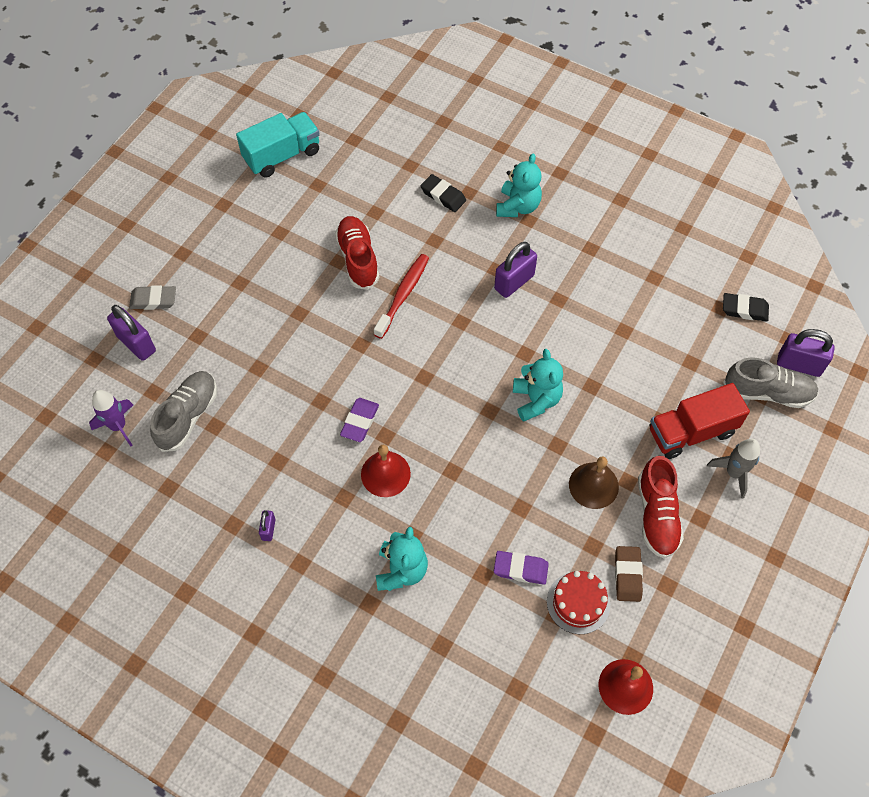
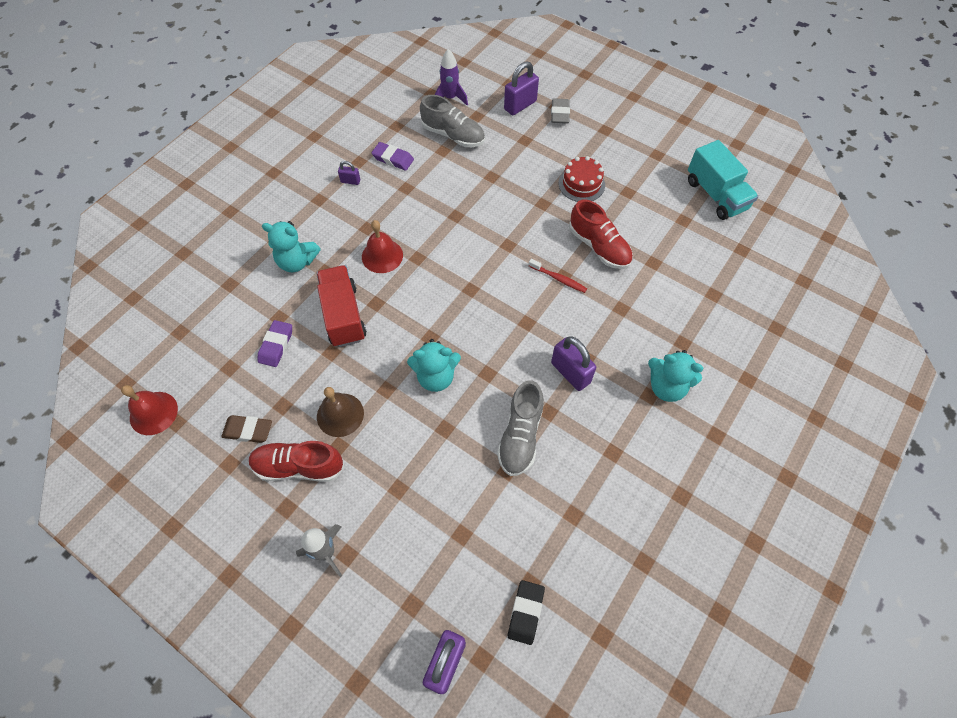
camera: 95 degrees right, 0 degrees up
red shoe [335,216,380,290] -> red shoe turned 60 degrees clockwise [569,199,633,269]
purple eraser [340,398,379,442] -> purple eraser moved to [372,142,414,171]
red toothbrush [374,254,429,339] -> red toothbrush [529,259,587,293], size x0.65
black eraser [420,174,466,212] -> none
red cake [547,571,610,634] -> red cake moved to [559,156,605,202]
red truck [650,383,750,459] -> red truck moved to [317,265,367,347]
grey shoe [723,358,819,408] -> grey shoe moved to [497,380,544,476]

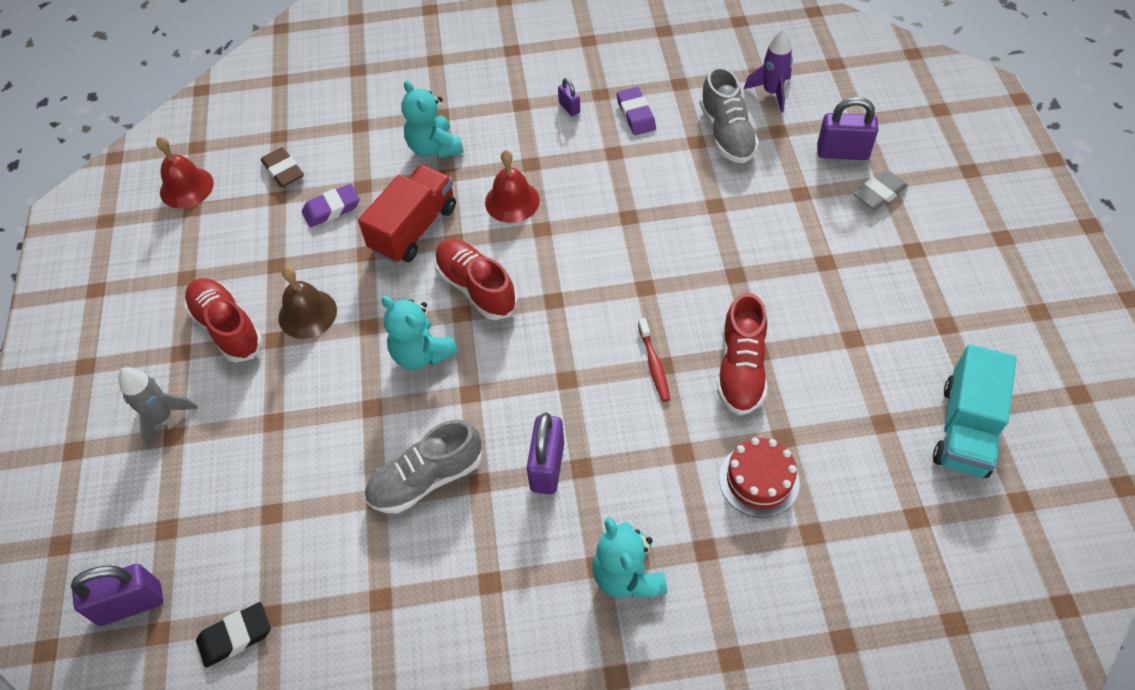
camera: 50 degrees right, 5 degrees down
brown eraser [221,415,272,443] -> brown eraser moved to [261,147,304,187]
red cake [559,156,605,202] -> red cake moved to [719,437,800,518]
none -> red shoe [434,239,517,320]

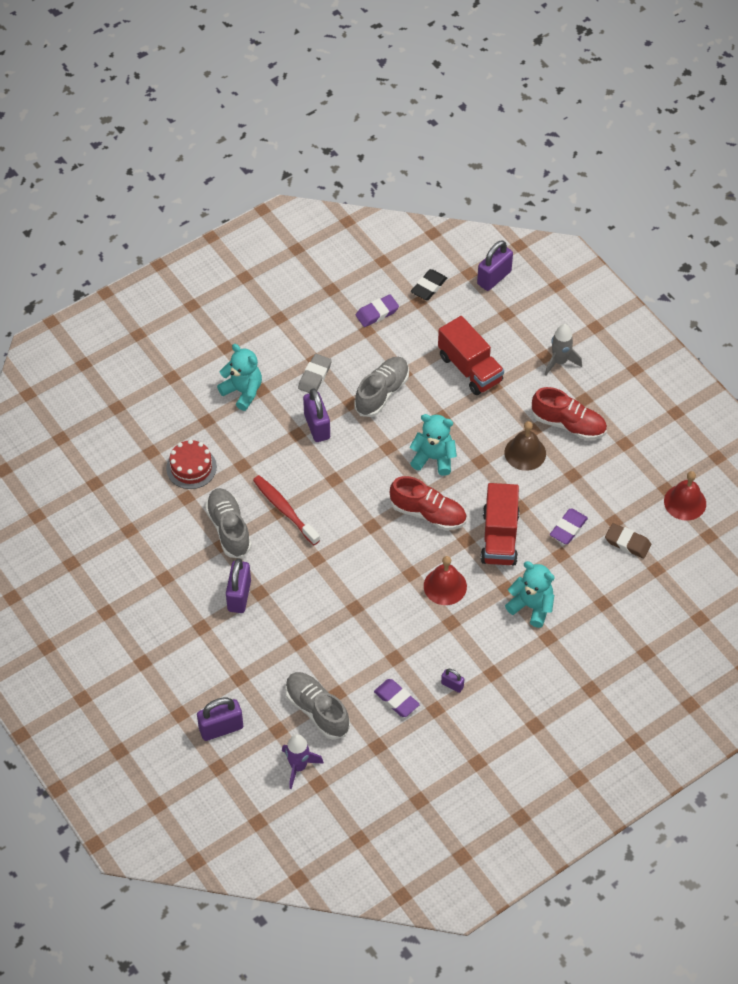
camera: 150 degrees right, 0 degrees up
red toothbrush [638,318,670,402] -> red toothbrush [253,475,320,545], size x1.54
red shoe [717,292,767,415] -> grey shoe [205,488,252,558]
grey eraser [853,169,908,210] -> grey eraser moved to [298,354,332,393]
turquoise truck [933,344,1017,478] -> none
none -> purple padlock [226,558,251,613]
none -> purple eraser [356,294,399,327]
none -> red truck [438,316,504,395]

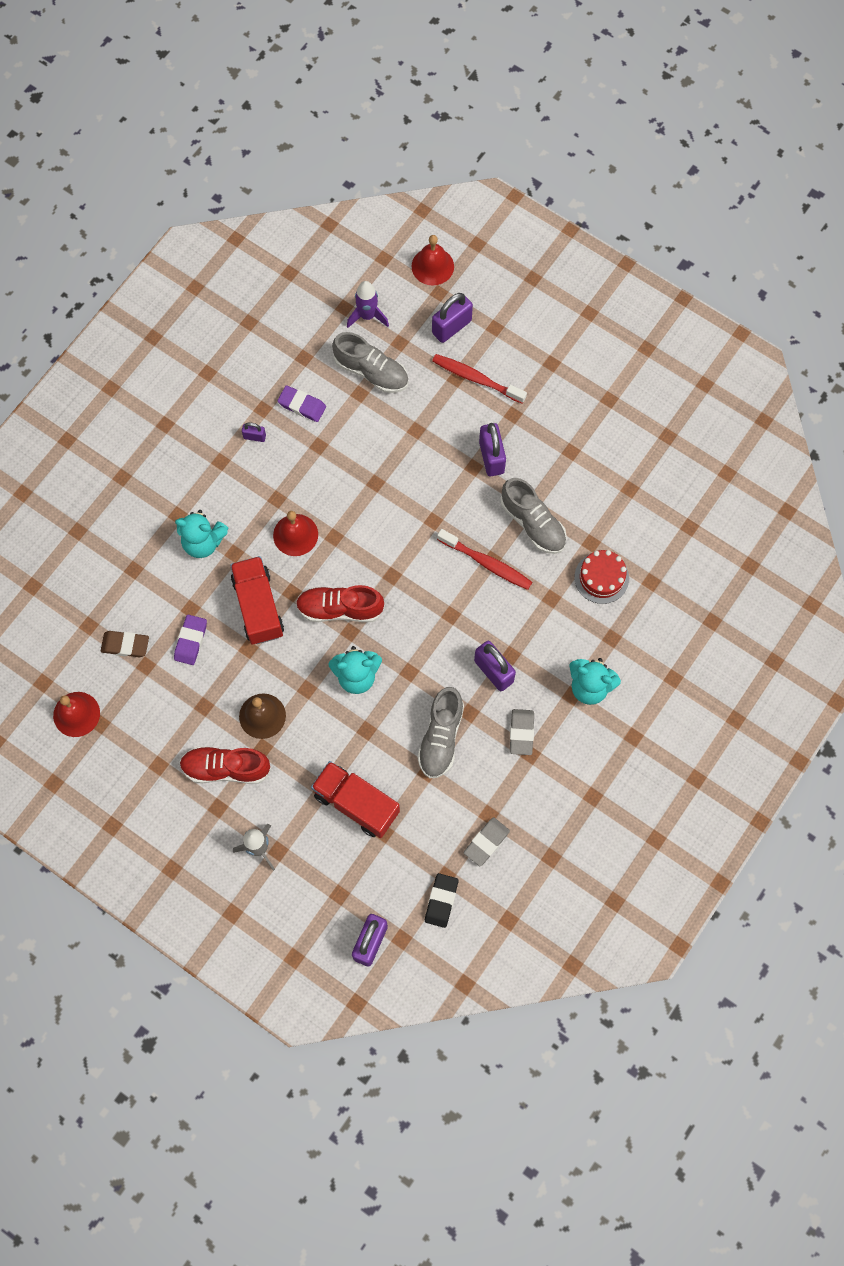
camera: 160 degrees right, 15 degrees up
purple eraser [356,294,399,327] -> grey eraser [464,817,510,866]
none -> red bell [411,235,454,285]
none -> red toothbrush [432,354,527,404]

